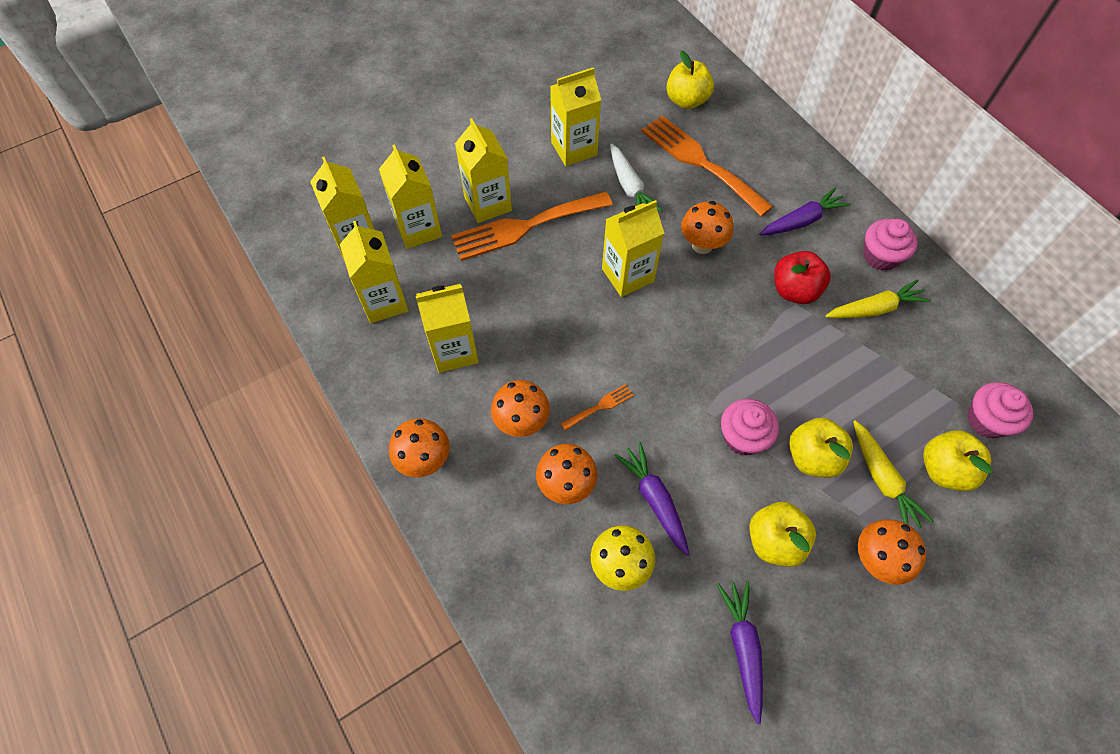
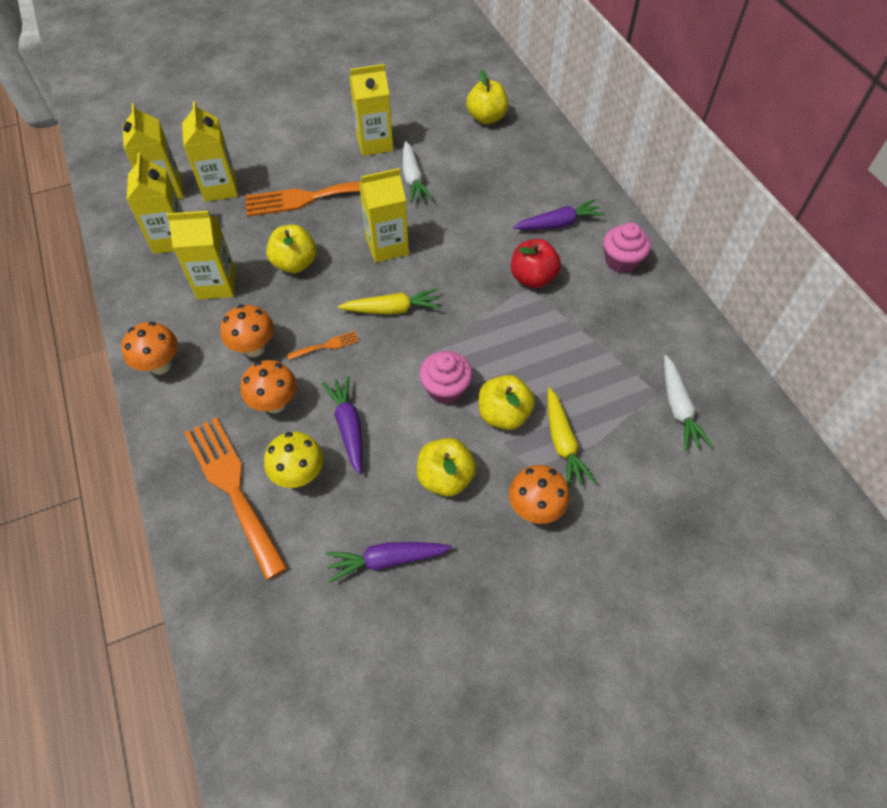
camera: 10 degrees right, 5 degrees down
yellow carton [455,118,512,223] -> none
orange fork [641,115,773,217] -> orange fork moved to [184,417,288,580]
orange mushroom [681,201,733,254] -> none
purple carrot [717,580,763,725] -> purple carrot turned 105 degrees counterclockwise [326,542,452,583]
yellow carrot [825,279,931,318] -> yellow carrot moved to [338,289,440,315]
yellow apple [923,430,992,491] -> yellow apple moved to [266,224,317,273]
pink cupcake [967,382,1033,438] -> white carrot [664,355,713,451]

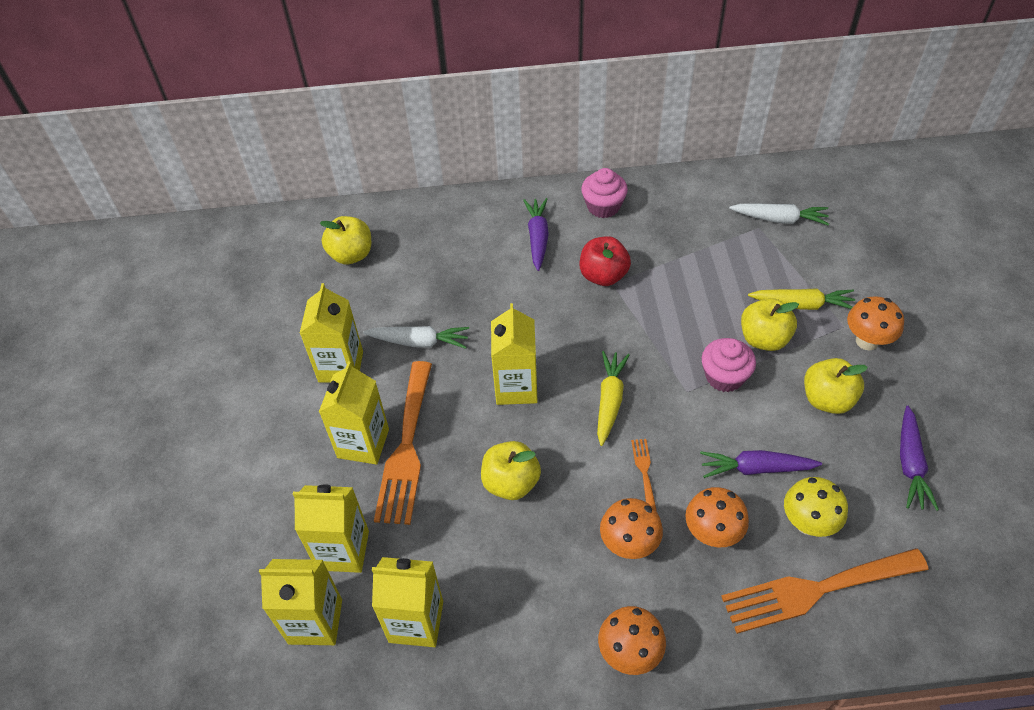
camera: 70 degrees left, 5 degrees down
yellow carton [166,211,236,300] -> yellow carton moved to [319,361,389,465]

